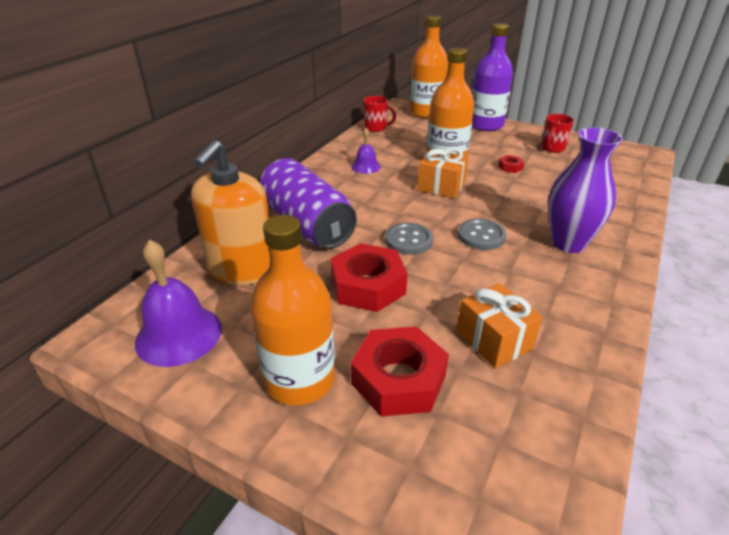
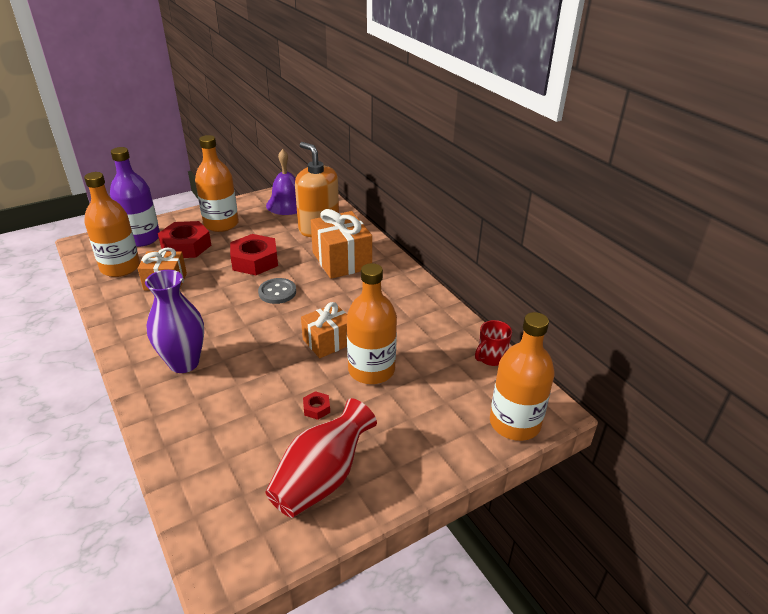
camera: 120 degrees right, 0 degrees up
purple can [260,158,357,249] -> orange gift [311,209,372,279]
purple bell [351,128,381,174] -> none
grey button [458,219,506,250] -> none
purple bottle [472,23,513,131] -> purple bottle moved to [110,147,160,247]
red mug [541,114,574,153] -> red vase [266,398,377,518]
none -> orange bottle [84,172,140,277]

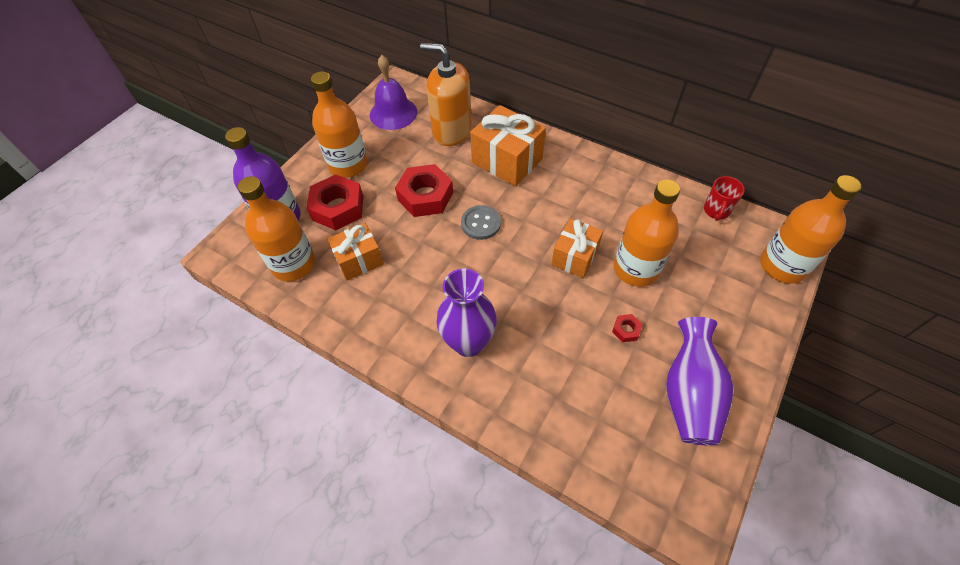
camera: 25 degrees left, 20 degrees up
red vase [266,398,377,518] -> purple vase [666,317,734,445]

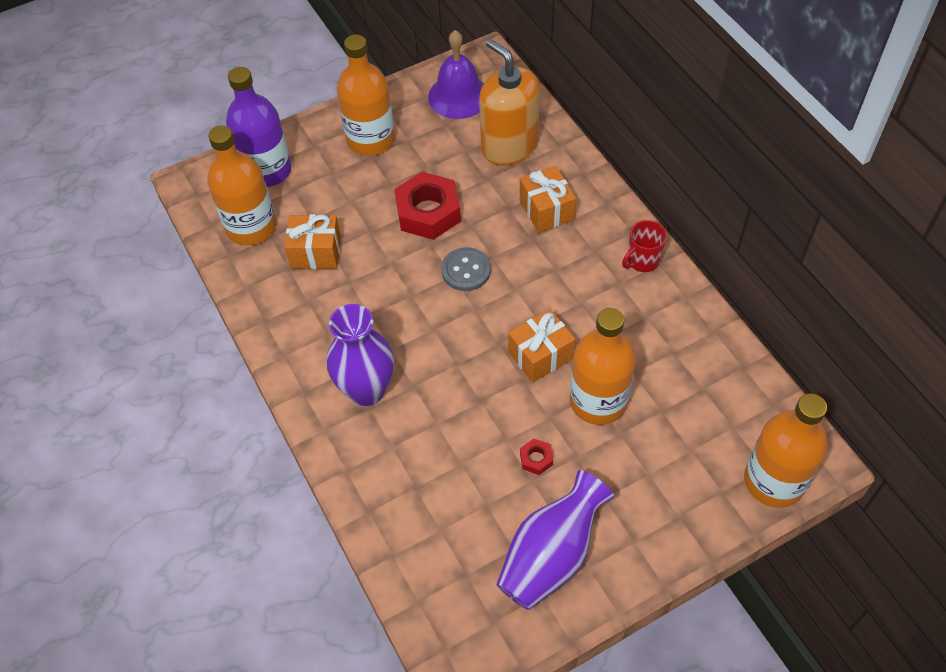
camera: 30 degrees right, 0 degrees up
red nut [307,174,363,230] -> none
orange gift [470,105,546,186] -> orange gift [520,166,576,233], size x0.65
red mug [704,176,745,221] -> red mug moved to [622,220,667,272]

